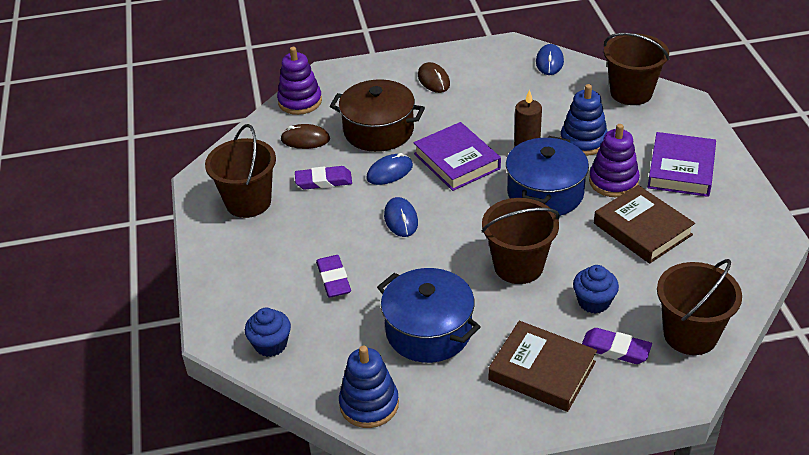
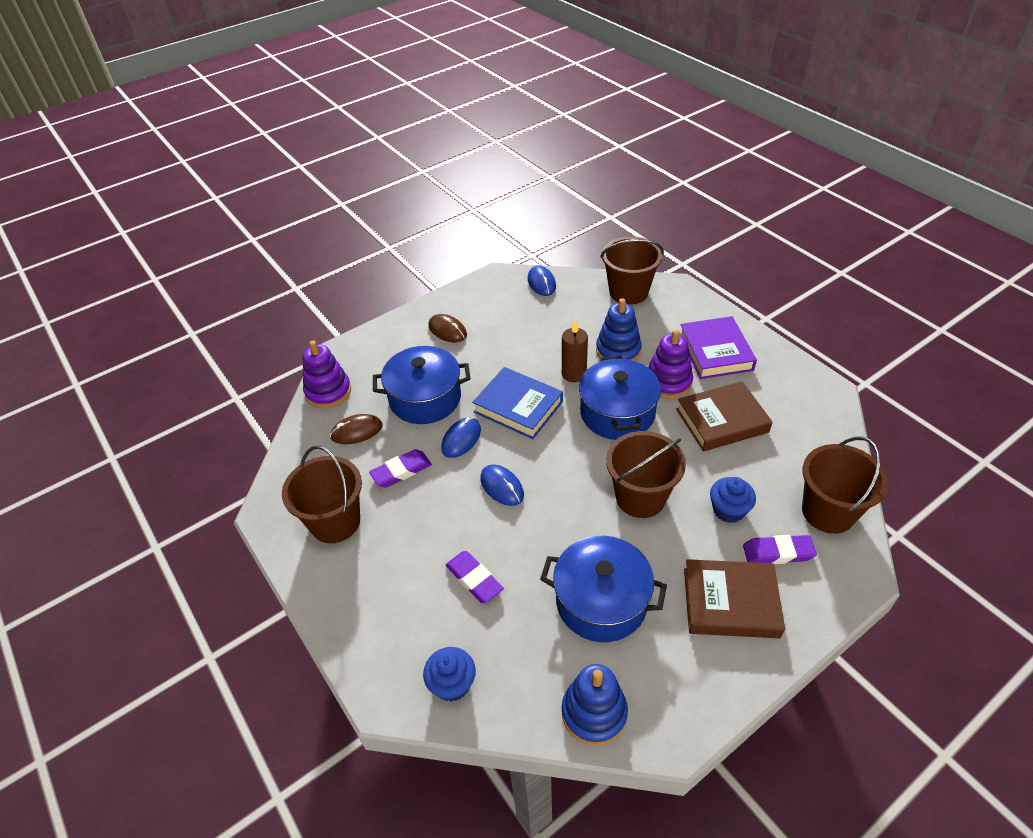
camera: 25 degrees left, 5 degrees up
brown pot [330,79,425,152] -> blue pot [373,346,470,424]
purple book [413,122,501,191] -> blue book [472,367,563,439]
brown book [594,185,695,264] -> brown book turned 45 degrees counterclockwise [676,381,772,451]

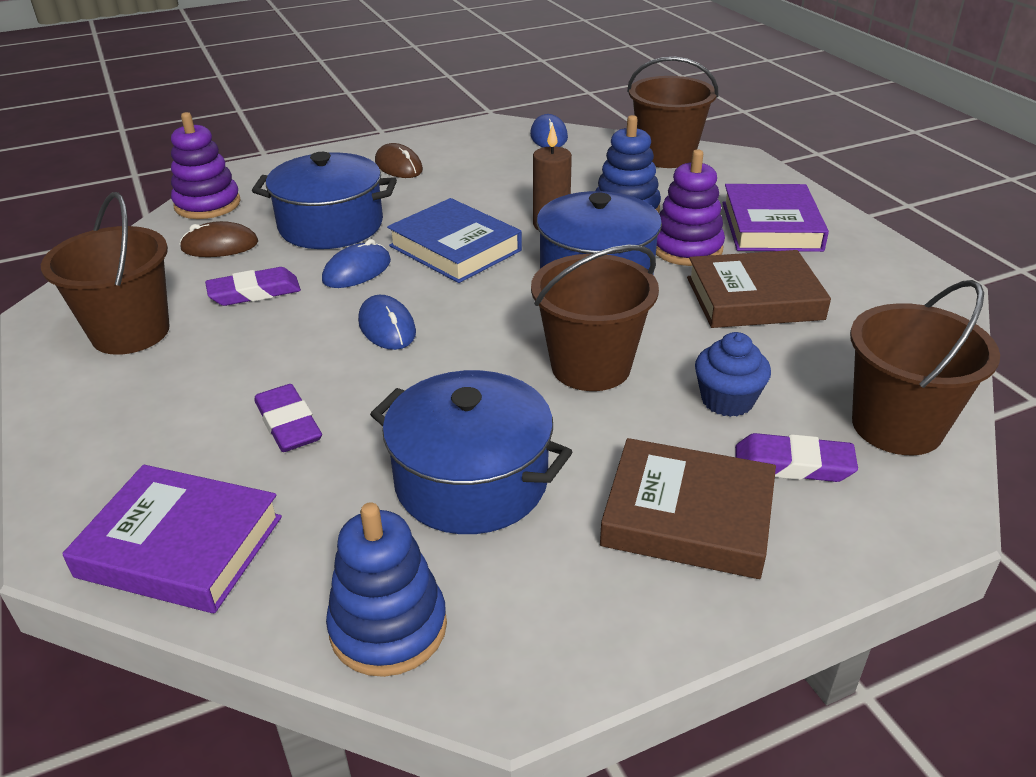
camera: 10 degrees right, 10 degrees down
blue cupcake [423,647,476,701] -> purple book [62,465,282,613]

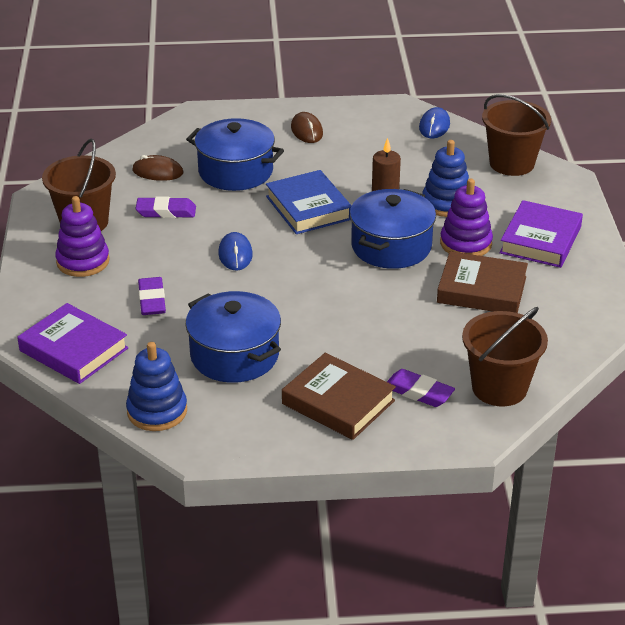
camera: 20 degrees right, 0 degrees up
purple stacking toy [171,112,241,219] -> purple stacking toy moved to [55,196,110,277]
blue mouse [322,239,391,288] -> none
brown bucket [531,244,659,391] -> none
blue cupcake [695,332,771,417] -> none

